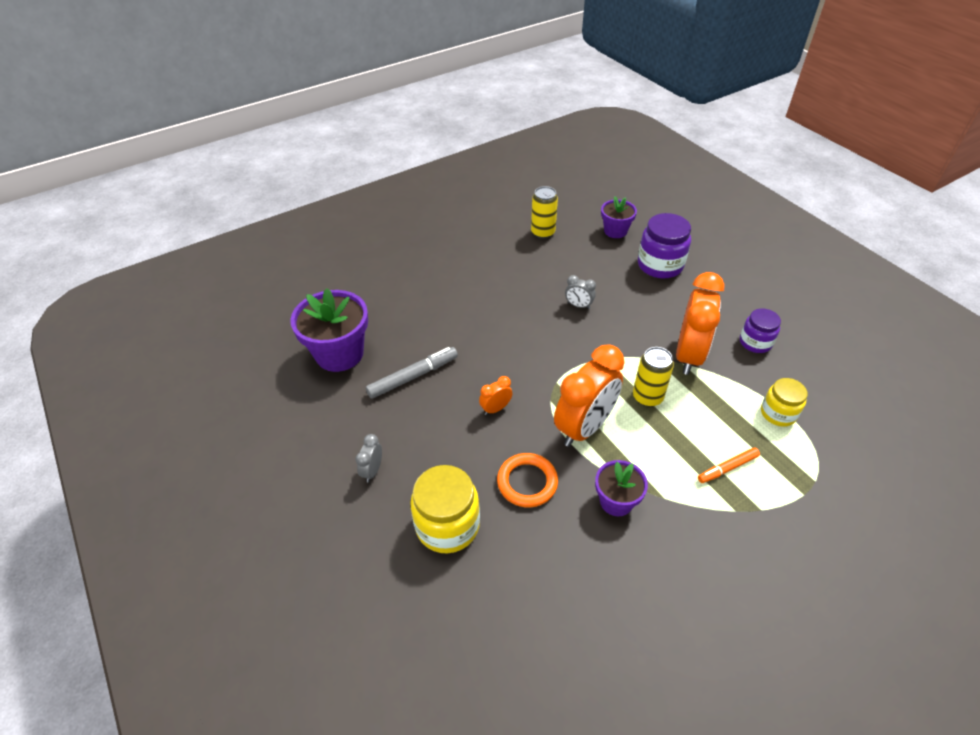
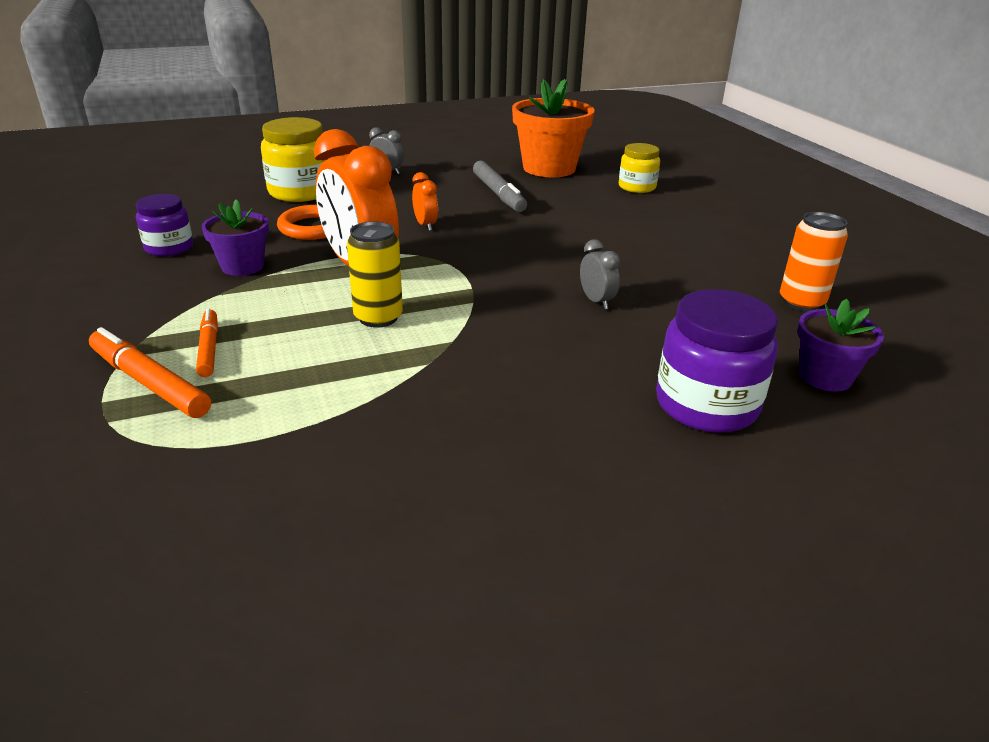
camera: 100 degrees right, 15 degrees down
purple flower pot [290,288,368,372] -> orange flower pot [512,78,595,177]
yellow can [531,186,558,239] -> orange can [780,212,848,311]
grey clock [565,275,596,309] -> grey clock turned 120 degrees clockwise [580,239,620,309]
orange clock [676,272,725,375] -> none
purple jar [740,308,781,353] -> purple jar moved to [136,194,193,256]
yellow jar [761,378,807,427] -> yellow jar moved to [619,143,660,193]
none -> orange marker [89,327,211,418]

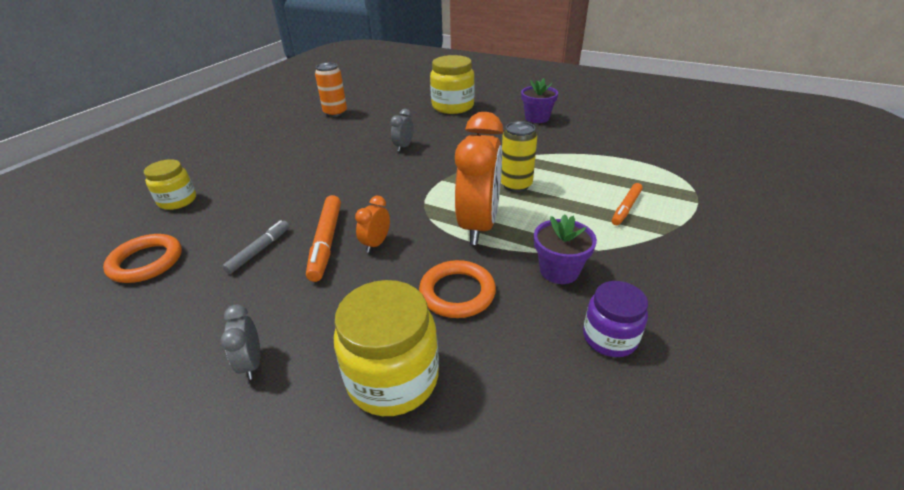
camera: 130 degrees left, 5 degrees up
orange marker [89,327,211,418] -> orange marker moved to [306,195,341,282]
grey marker [473,161,527,212] -> grey marker [222,220,290,274], size x0.64
orange flower pot [512,78,595,177] -> orange ring [103,234,182,283]
purple jar [656,289,778,433] -> yellow jar [430,55,475,114]
purple flower pot [797,299,884,392] -> purple flower pot moved to [521,78,558,123]

